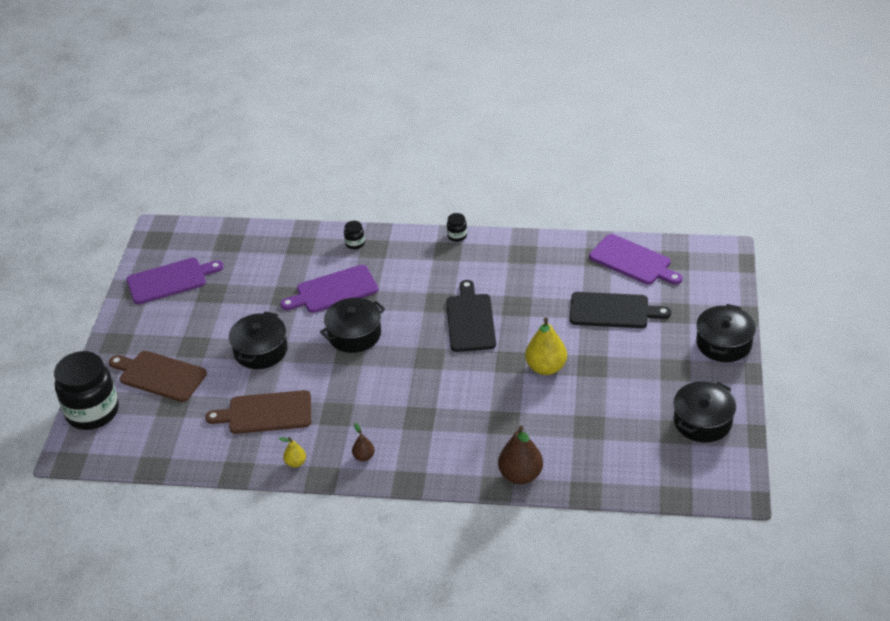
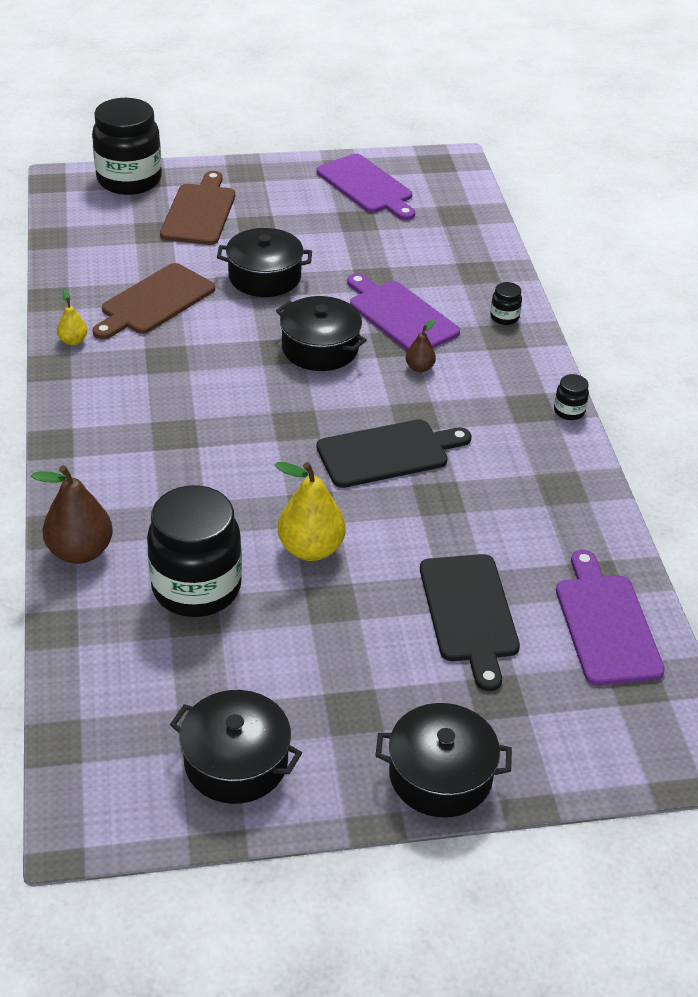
camera: 70 degrees right, 0 degrees up
brown cutting board [205,390,311,434] -> brown cutting board turned 120 degrees counterclockwise [92,263,215,339]
brown pear [352,423,375,461] -> brown pear moved to [406,319,436,372]
purple cutting board [589,234,683,285] -> purple cutting board turned 150 degrees clockwise [556,550,665,685]
none -> black jar [147,485,242,617]

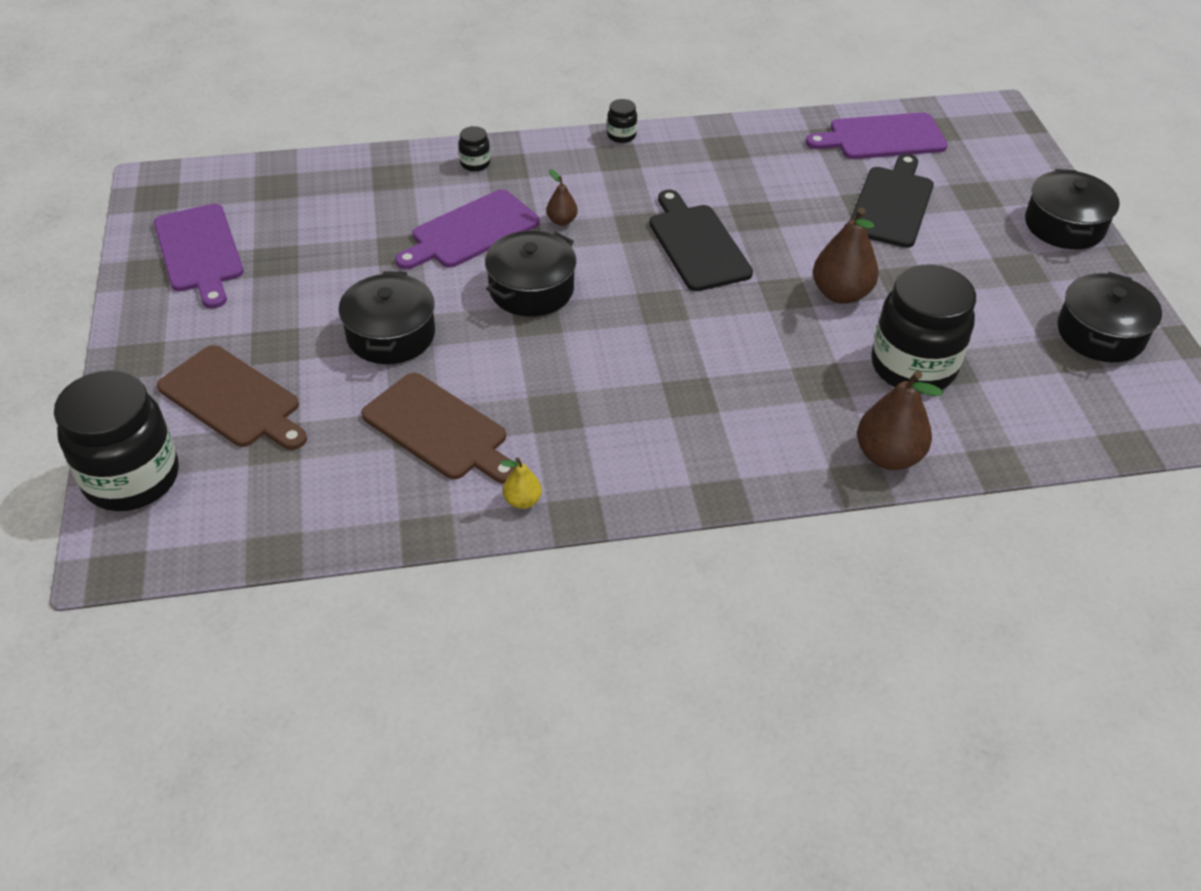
camera: 90 degrees left, 5 degrees up
brown cutting board [160,171,235,245] -> brown cutting board turned 150 degrees counterclockwise [157,345,307,450]
yellow pear [275,462,346,561] -> brown pear [813,207,879,304]
purple cutting board [317,154,415,220] -> purple cutting board turned 105 degrees clockwise [154,204,244,309]
black cutting board [420,554,520,691] -> black cutting board turned 60 degrees counterclockwise [850,154,934,248]

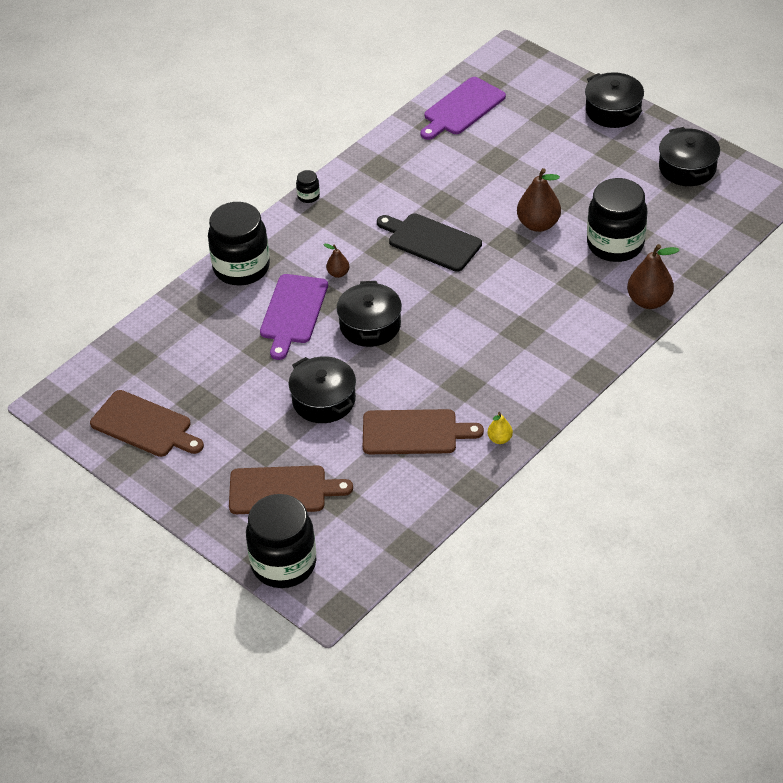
camera: 35 degrees left, 0 degrees up
purple cutting board [154,204,244,309] -> brown cutting board [90,390,204,457]
black jar [459,126,490,171] -> black jar [208,202,270,285], size x2.46
black cutting board [850,154,934,248] -> none

